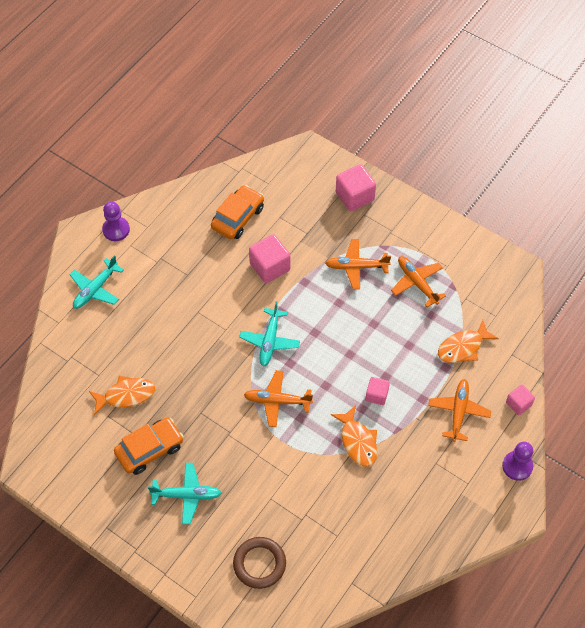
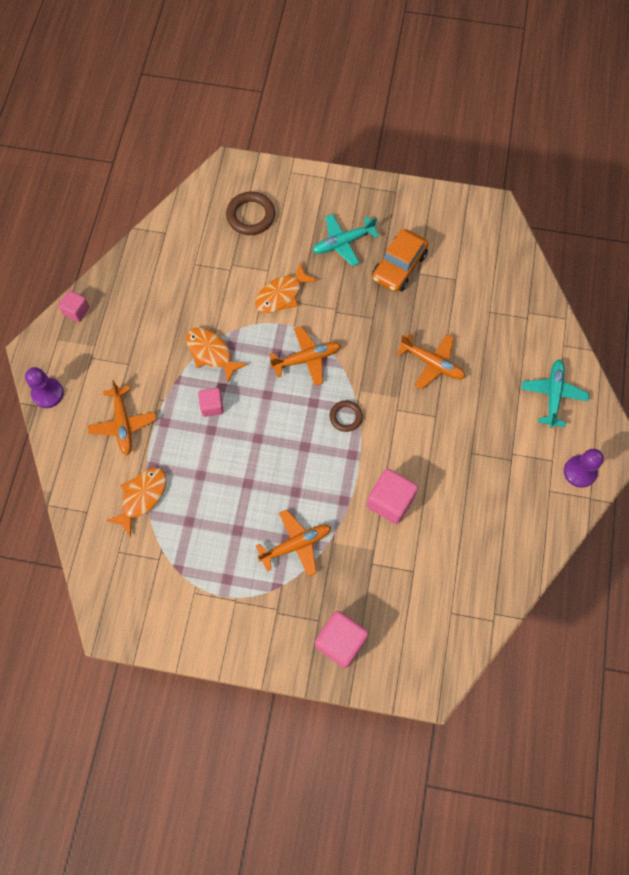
camera: 155 degrees right, 10 degrees up
orange fish [89,376,155,415] -> orange fish moved to [255,262,318,313]
orange car [211,185,264,239] -> none
turquoise plane [239,301,300,367] -> brown ring [330,401,363,432]
orange plane [391,256,446,307] -> orange plane moved to [396,333,465,389]
pink cube [506,385,535,415] -> pink cube moved to [58,290,90,322]

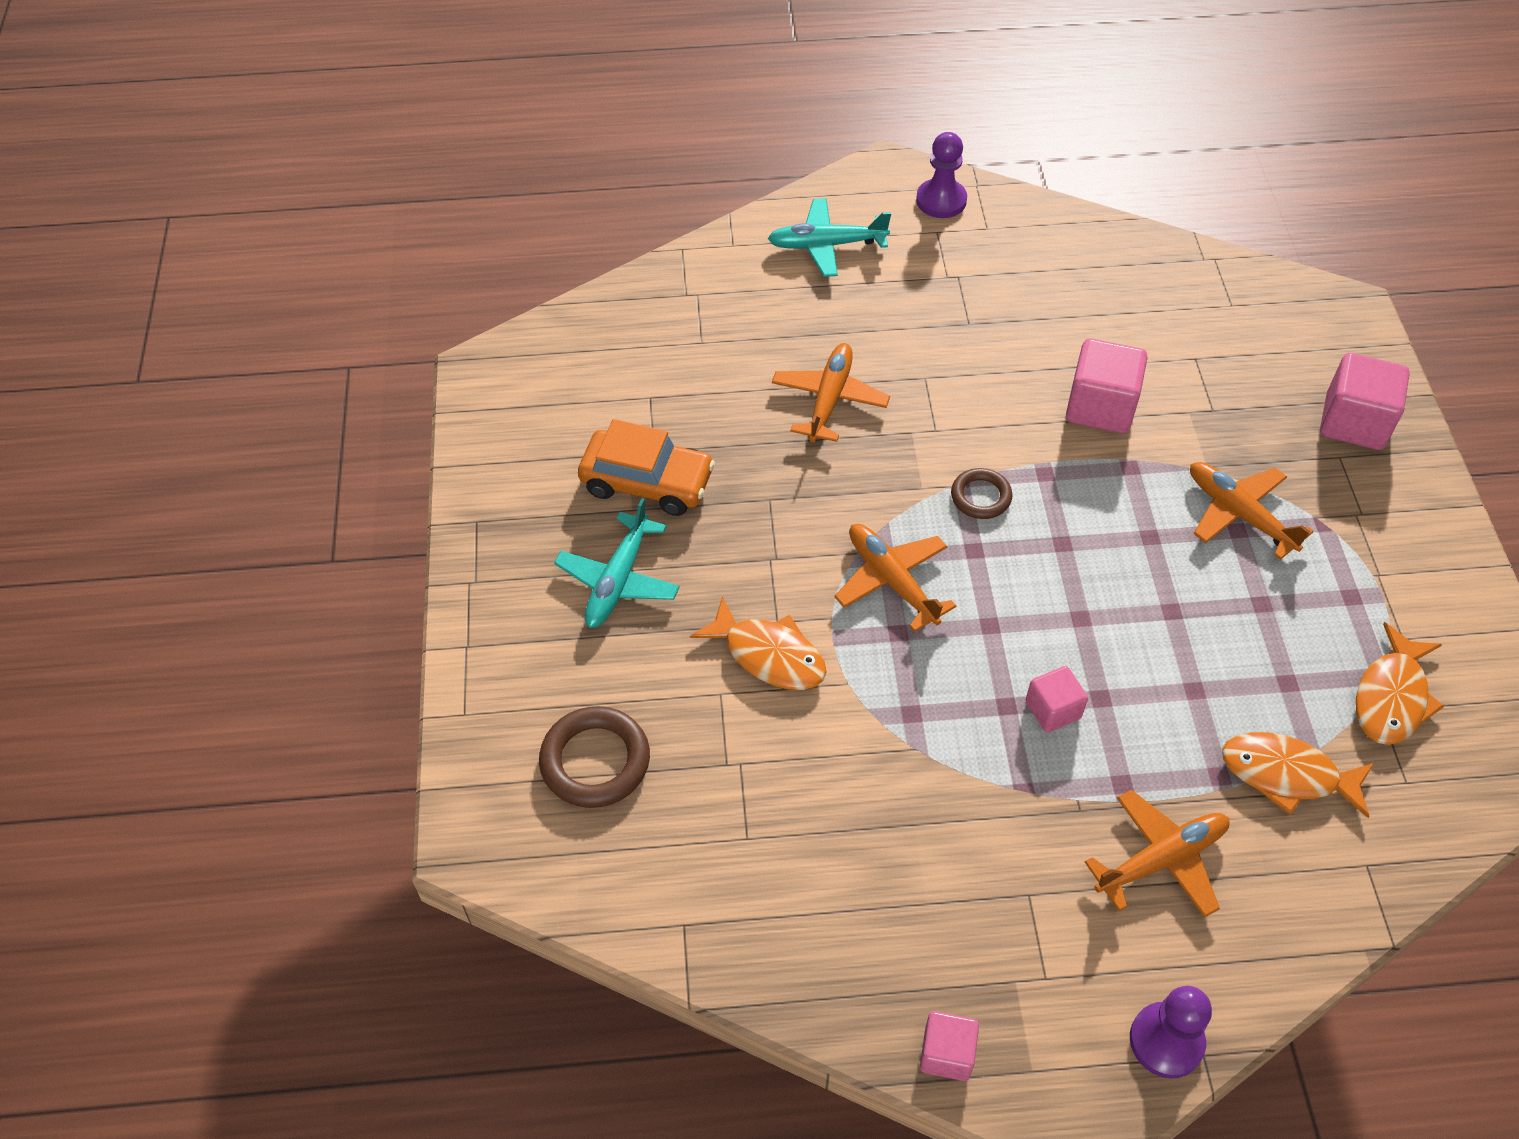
camera: 105 degrees left, 15 degrees down
orange fish [186,327,248,383] -> orange fish moved to [1356,622,1444,745]
turquoise plane [313,214,379,266] -> turquoise plane turned 60 degrees clockwise [554,498,680,628]

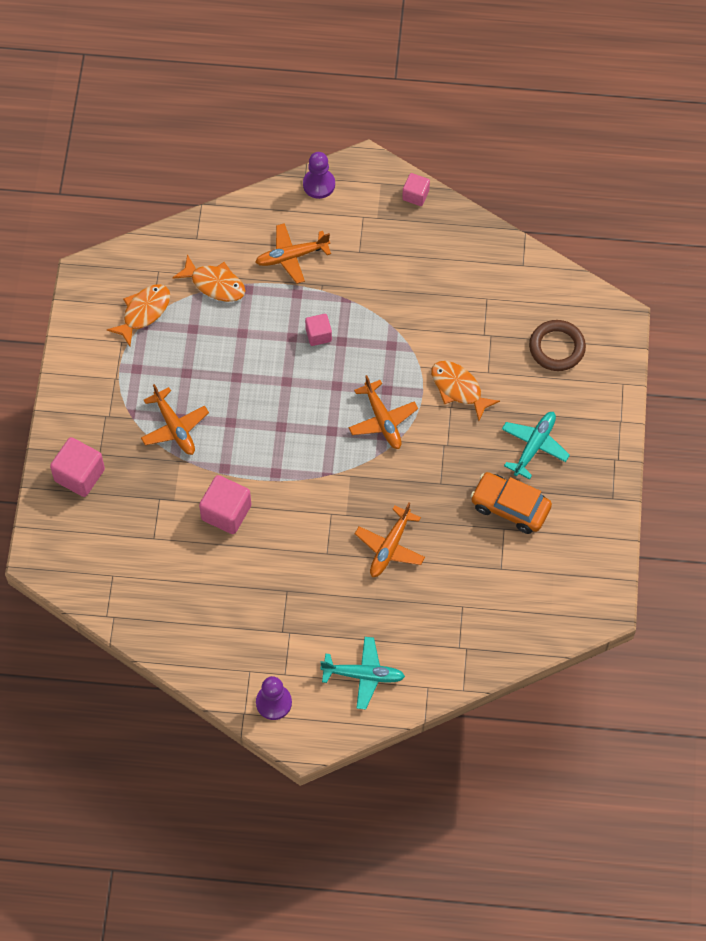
camera: 170 degrees left, 10 degrees up
brown ring [951,468,1013,519] -> none

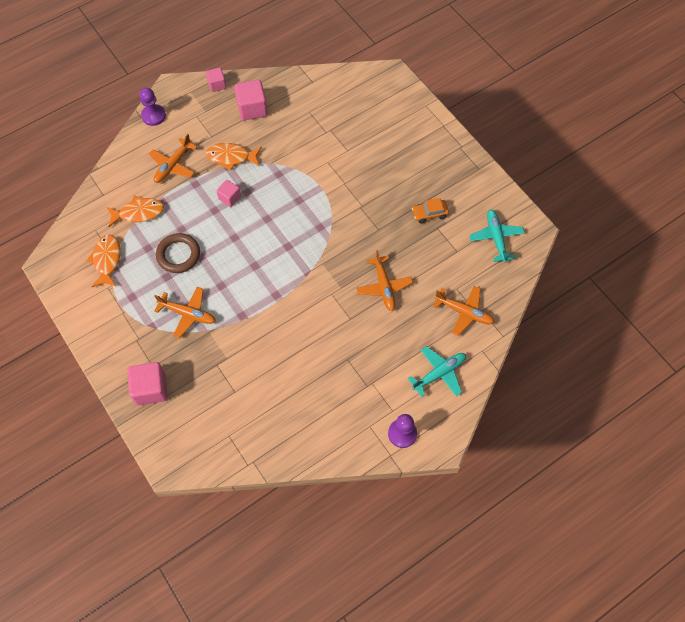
camera: 40 degrees left, 0 degrees up
pink cube [199,475,251,534] -> pink cube moved to [234,80,268,121]
orange plane [349,375,418,449] -> orange plane moved to [433,286,495,336]
orange fish [431,361,500,421] -> orange fish moved to [206,143,262,171]
orange car [471,472,552,534] -> orange car [412,198,449,223], size x0.62
turquoise plane [502,412,570,479] -> turquoise plane moved to [469,209,525,263]
brown ring [529,320,586,371] -> brown ring moved to [156,233,200,273]

